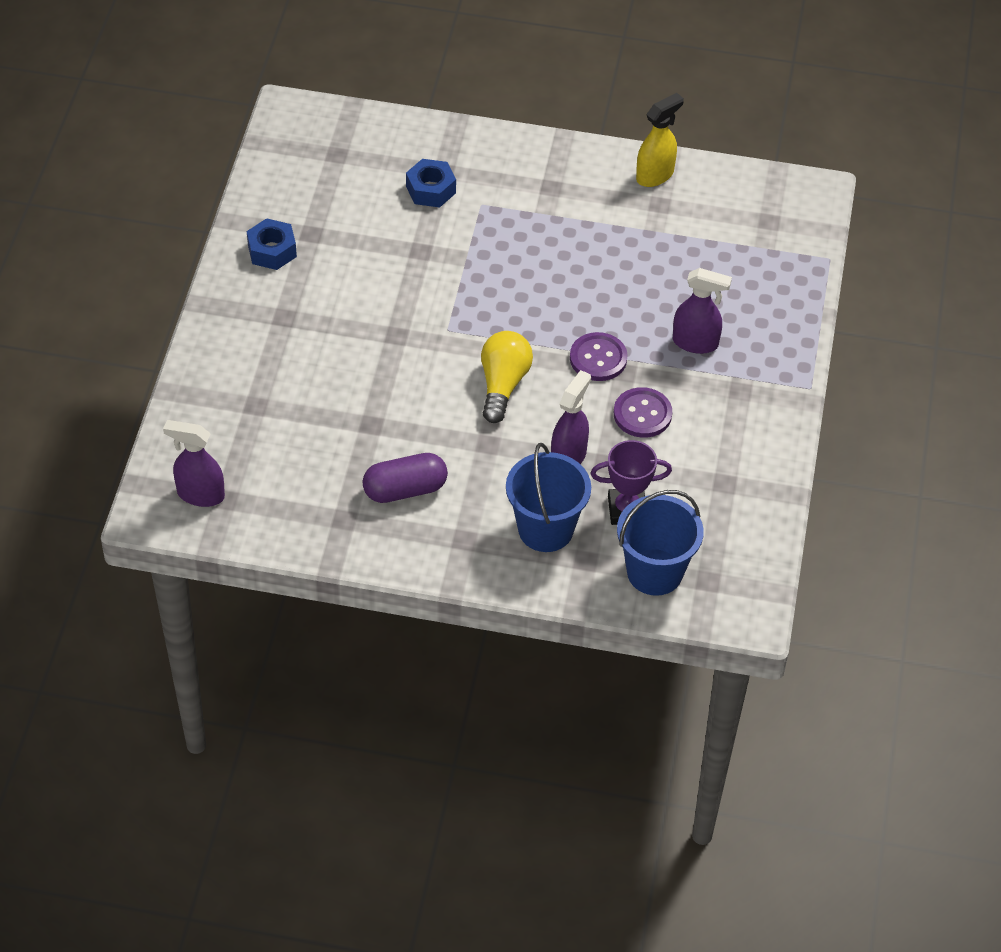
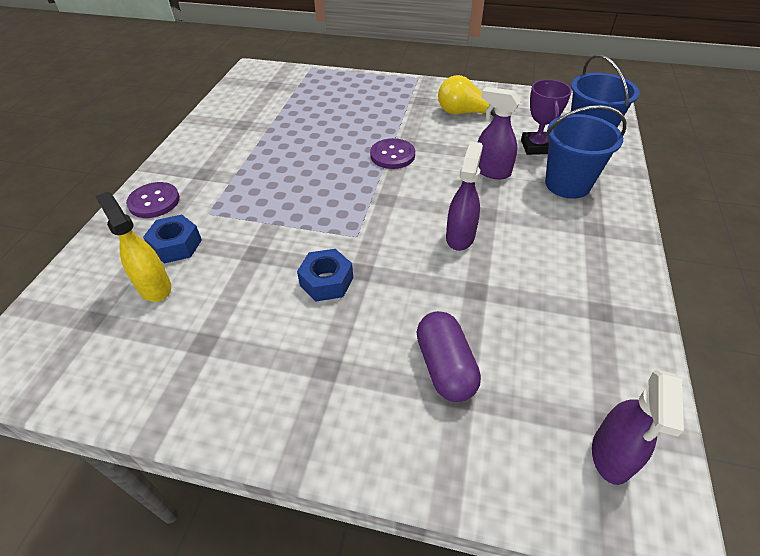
camera: 85 degrees left, 5 degrees down
blue nut [247,218,297,270] -> blue nut moved to [297,249,353,301]
purple capsule [362,453,448,503] -> purple capsule moved to [416,311,481,402]
yellow light bulb [481,331,533,423] -> yellow light bulb moved to [438,75,496,117]
purple button [614,387,672,438] -> purple button moved to [126,182,180,218]
yellow spray bottle [636,93,684,187] -> yellow spray bottle moved to [95,192,171,302]
purple spray bottle [673,268,732,354] -> purple spray bottle moved to [446,141,483,251]

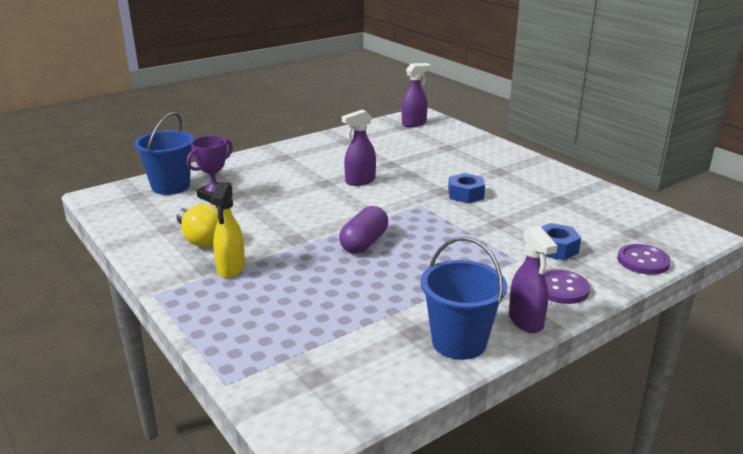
camera: 140 degrees left, 20 degrees down
yellow spray bottle [95,192,171,302] -> yellow spray bottle moved to [211,182,245,278]
purple button [370,138,415,169] -> purple button moved to [617,244,671,275]
purple capsule [416,311,481,402] -> purple capsule moved to [339,206,388,254]
purple spray bottle [478,87,521,179] -> purple spray bottle moved to [509,226,557,333]
blue bucket [545,105,627,199] -> blue bucket moved to [421,237,507,360]

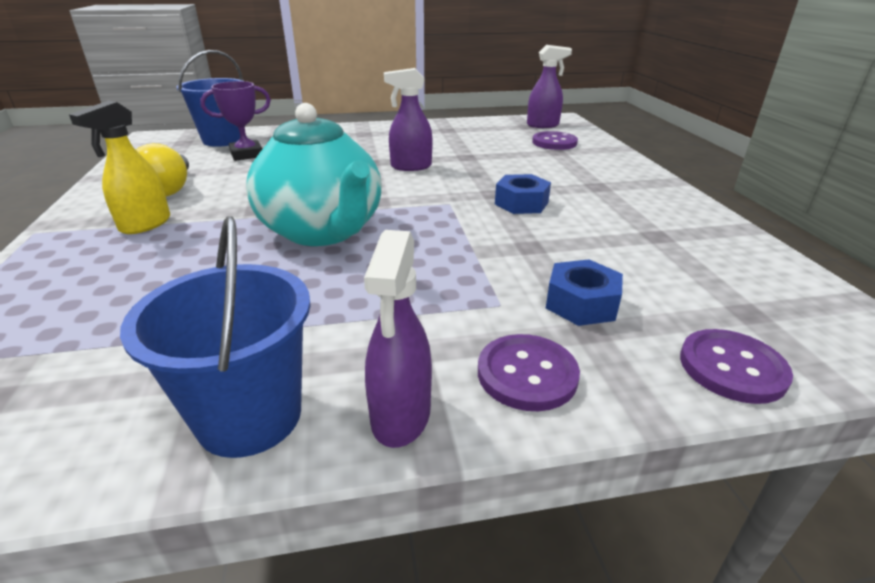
camera: 25 degrees right, 5 degrees up
purple capsule [339,206,388,254] -> turquoise teapot [246,103,382,246]
none -> purple button [532,131,578,150]

